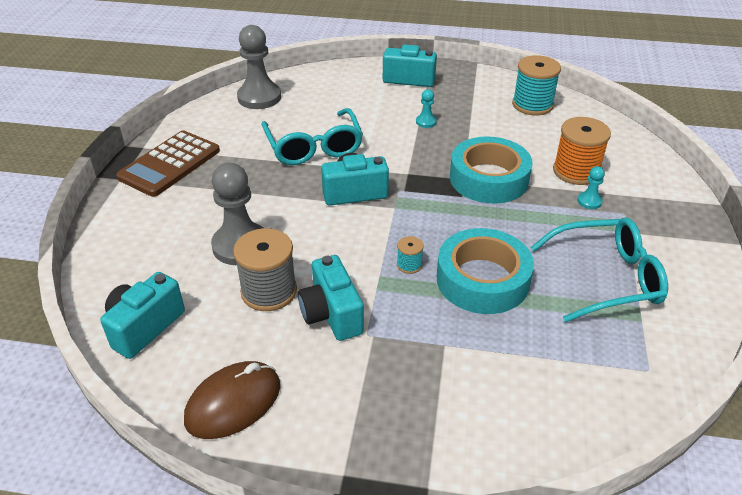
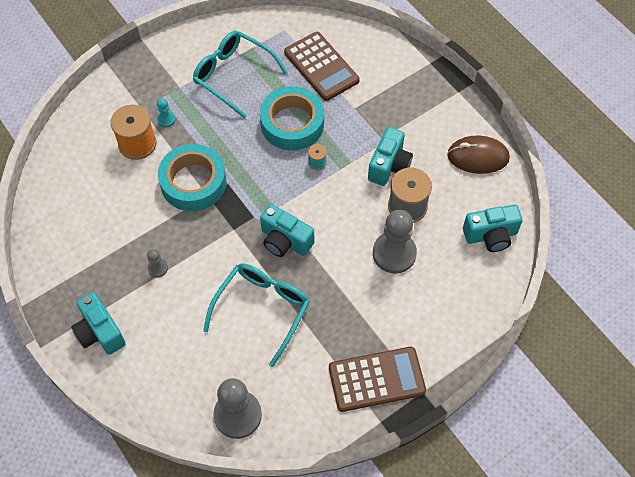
camera: 135 degrees left, 20 degrees up
turquoise pawn [416,89,437,128] -> grey pawn [147,249,168,278]
turquoise spool [512,55,561,116] -> none
none -> brown calculator [284,32,359,101]

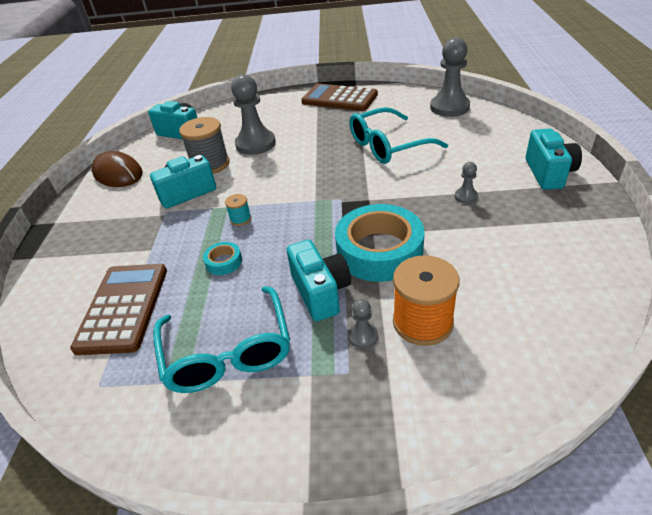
camera: 140 degrees left, 20 degrees down
turquoise pawn [157,98,176,127] -> grey pawn [348,299,378,349]
turquoise tape [260,86,324,151] -> turquoise tape [203,242,242,275], size x0.44
turquoise camera [260,204,314,257] -> turquoise camera moved to [287,240,351,321]

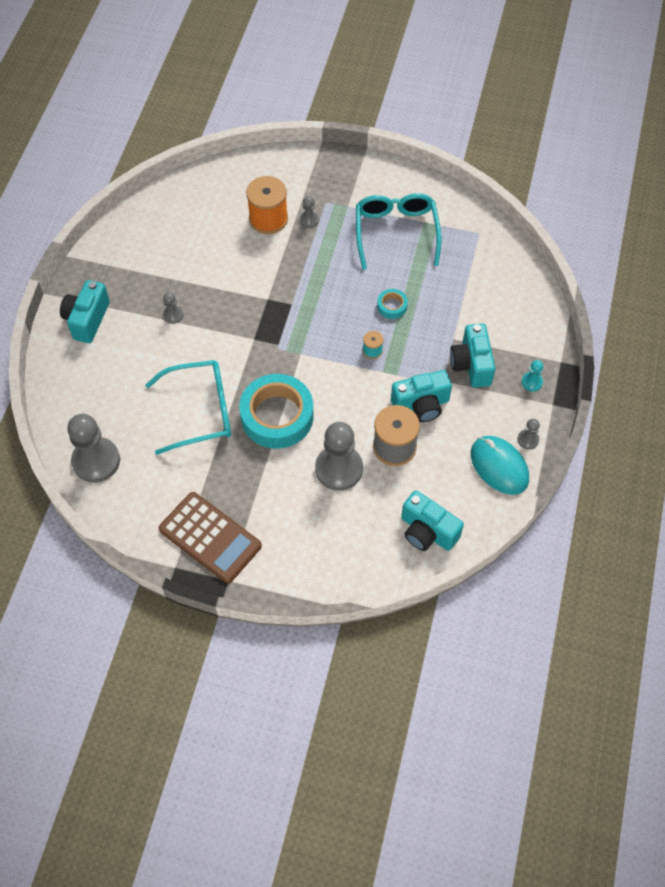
camera: 170 degrees left, 20 degrees up
brown calculator [70,264,167,355] -> none
brown mouse [92,151,143,187] -> turquoise mouse [471,436,529,495]
turquoise camera [287,240,351,321] -> turquoise camera moved to [450,323,495,388]
turquoise tape [335,204,424,282] -> turquoise tape moved to [239,374,314,449]
none -> grey pawn [517,419,540,450]
none -> turquoise pawn [522,360,543,391]

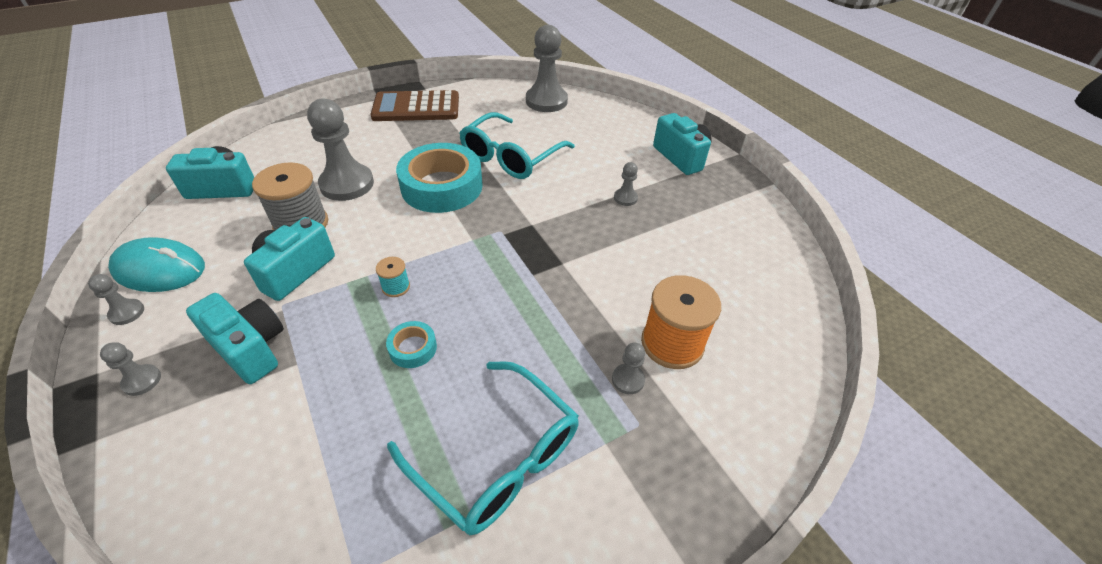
camera: 135 degrees right, 15 degrees down
turquoise pawn [522,360,543,391] -> grey pawn [100,342,161,396]

